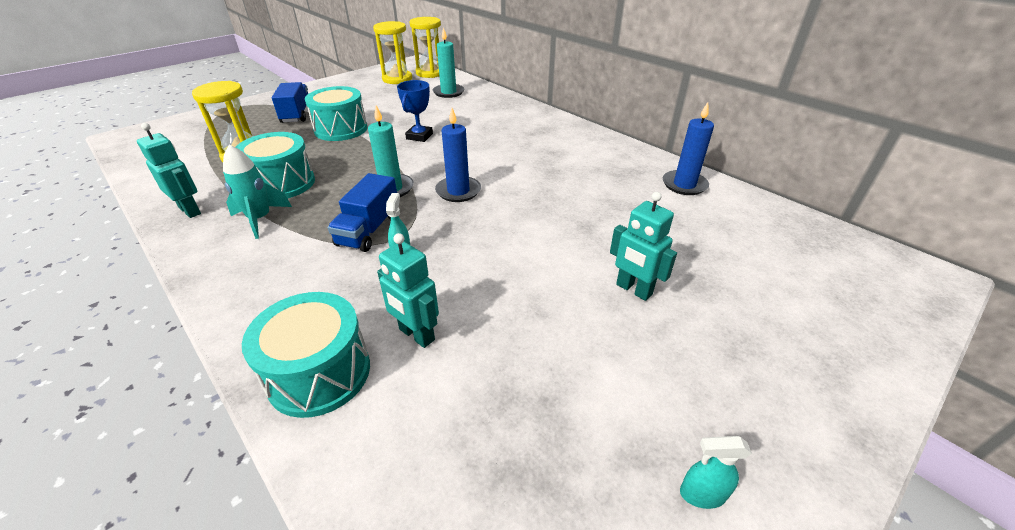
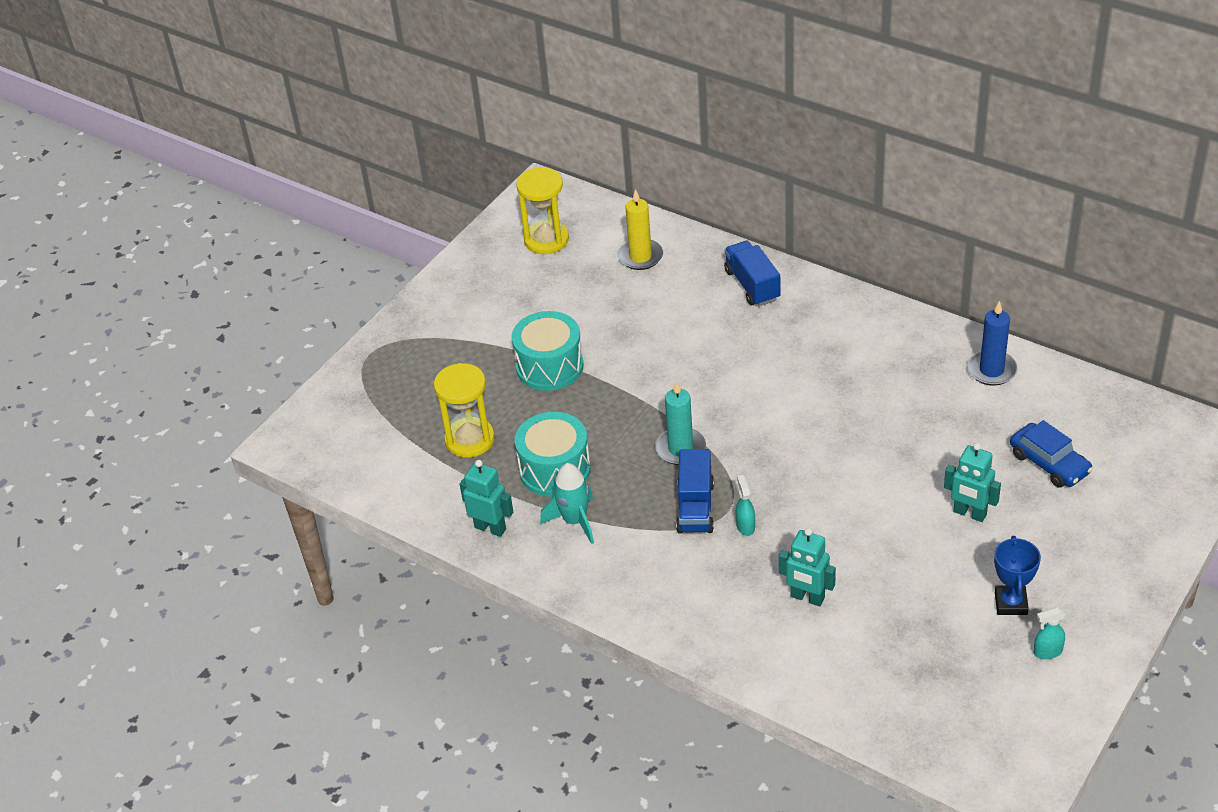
camera: 10 degrees left, 5 degrees up
turquoise drum [242,292,370,418] -> none
blue truck [271,82,308,123] -> blue truck moved to [724,241,780,306]
blue trophy [397,80,433,142] -> blue trophy moved to [994,536,1041,615]
yellow hourglass [409,17,441,78] -> none
turquoise candle [433,27,464,98] -> yellow candle [618,189,663,270]
blue candle [435,108,481,202] -> none
none -> blue car [1010,420,1093,488]

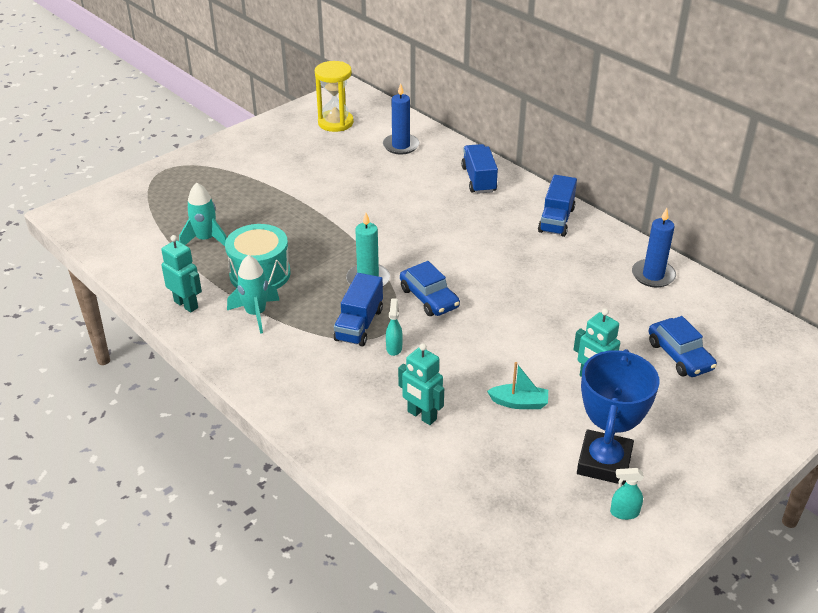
camera: 10 degrees right, 5 degrees down
yellow hourglass [434,363,495,458] -> turquoise rocket [179,183,227,246]
turquoise drum [512,311,584,391] -> none
yellow candle [618,189,663,270] -> blue candle [383,83,419,154]
blue trophy [994,536,1041,615] -> blue trophy [577,349,659,485], size x1.69
none -> blue car [400,261,460,316]
none -> turquoise boat [487,362,548,409]
none -> blue truck [538,175,577,237]

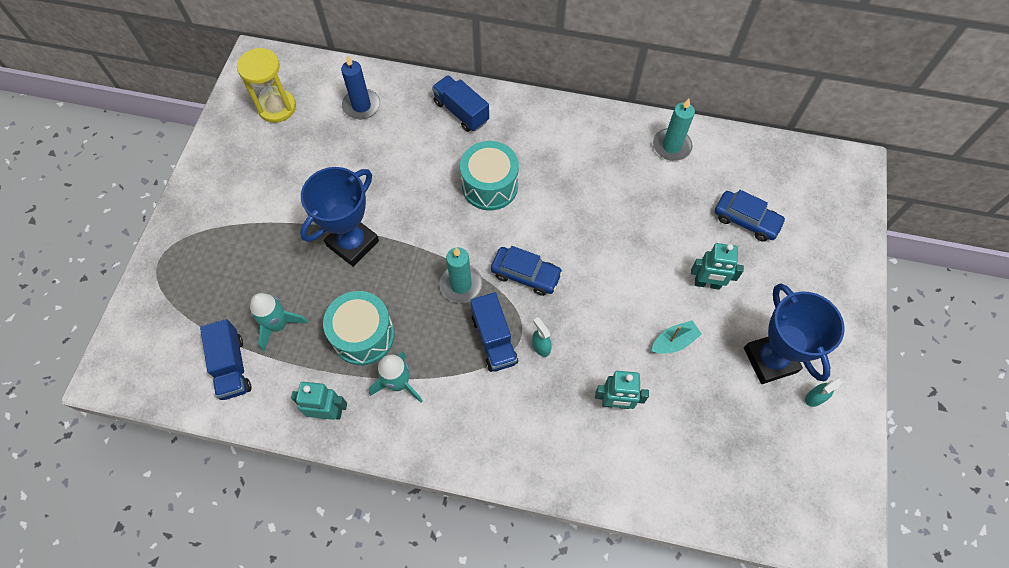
camera: 35 degrees left, 25 degrees up
blue truck [538,175,577,237] -> blue truck moved to [200,319,251,400]
blue candle [632,208,676,288] -> turquoise candle [653,99,695,161]
none -> blue trophy [300,167,379,267]
none -> turquoise drum [460,141,519,211]

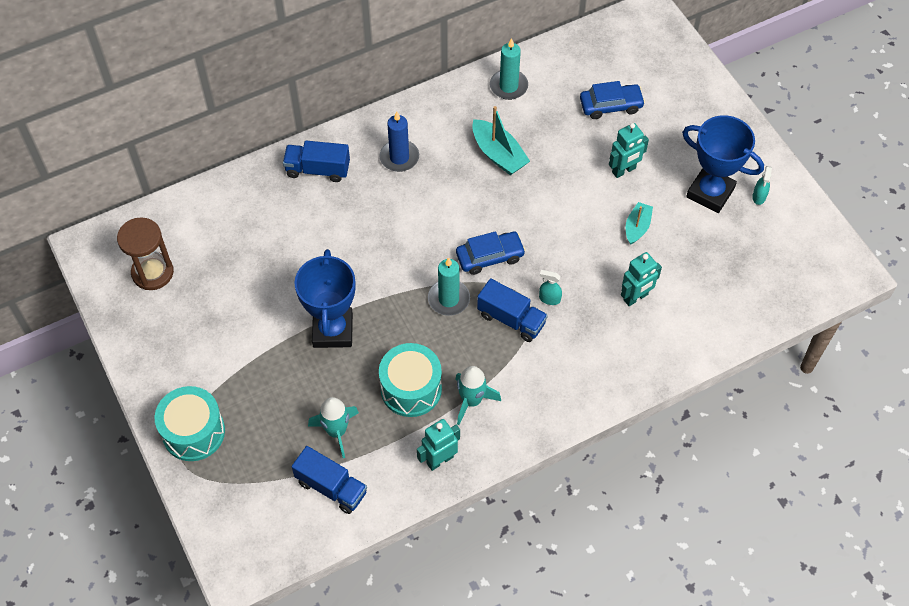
camera: 40 degrees left, 5 degrees down
yellow hourglass [237,48,296,123] -> brown hourglass [117,217,174,290]
blue candle [341,55,380,119] -> blue candle moved to [379,111,419,172]
turquoise drum [460,141,519,211] -> turquoise drum moved to [155,386,225,461]
none -> turquoise boat [472,106,530,175]

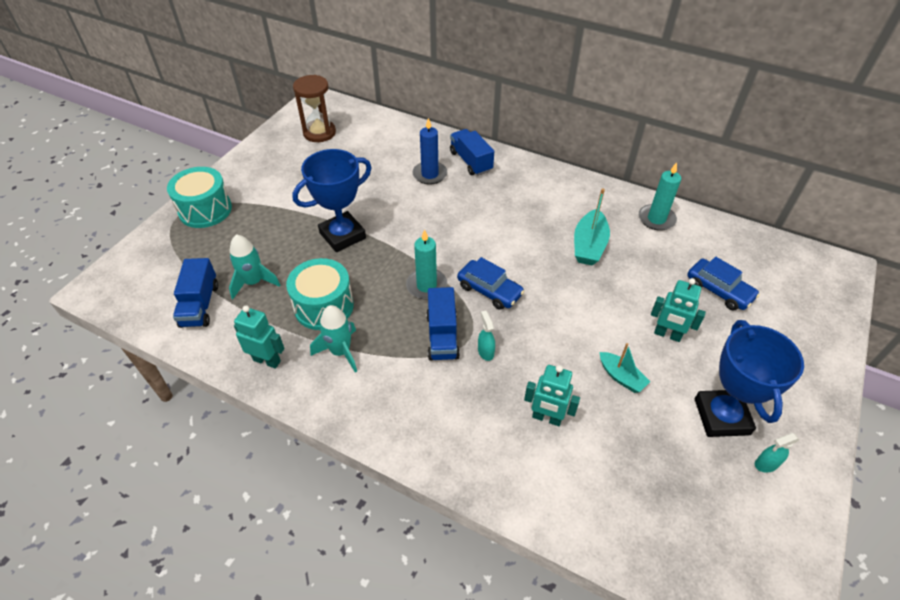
camera: 55 degrees right, 10 degrees down
blue candle [379,111,419,172] -> blue candle moved to [412,118,447,185]
turquoise boat [626,202,653,245] -> turquoise boat turned 60 degrees clockwise [600,343,650,393]

